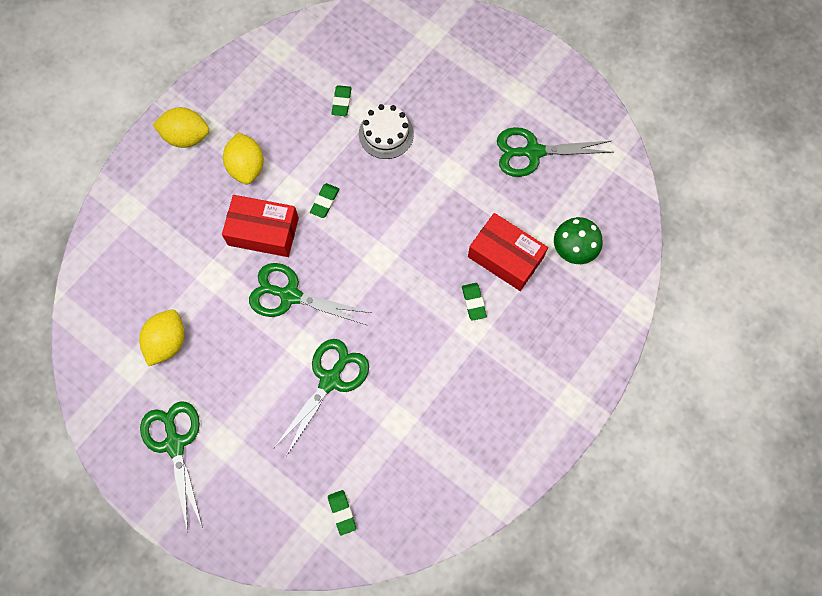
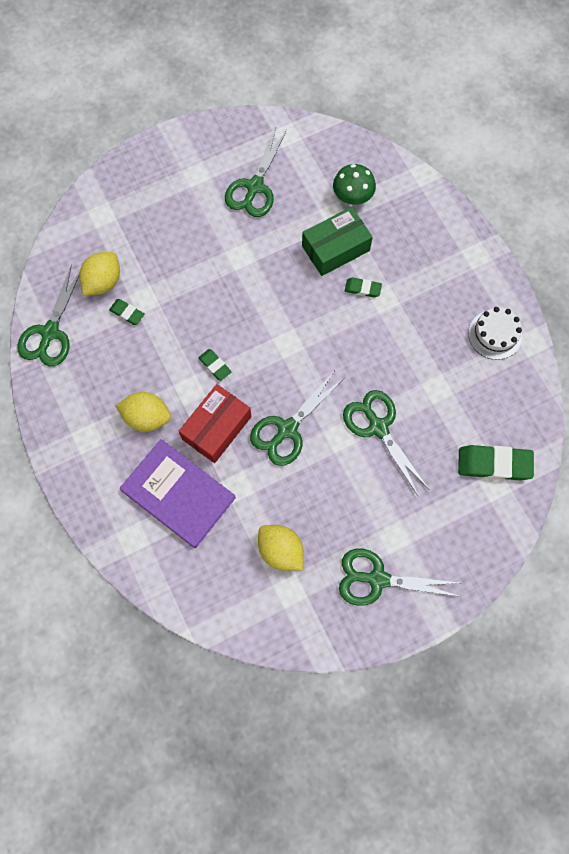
camera: 65 degrees left, 0 degrees up
yellow lemon [153,107,209,148] -> yellow lemon moved to [79,252,120,296]
green eraser [328,490,356,535] -> green eraser [458,445,534,480], size x1.90
white cake [359,104,414,159] -> white cake moved to [468,307,522,360]
red box [468,213,548,291] -> green box [302,207,373,276]
none -> green scissors [17,264,80,366]
none -> purple book [120,439,236,548]

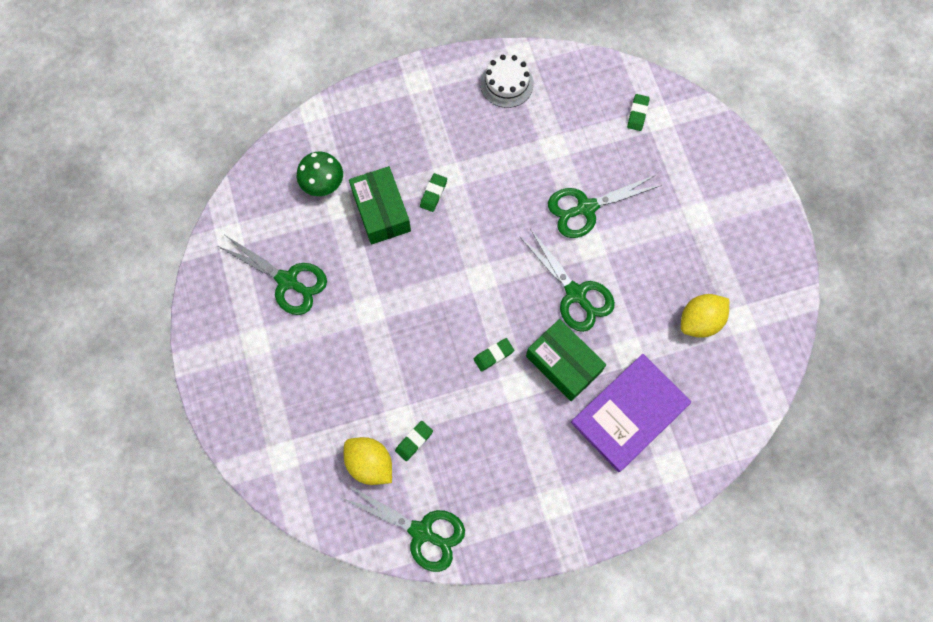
camera: 80 degrees left, 0 degrees up
yellow lemon [116,392,171,432] -> none
red box [179,384,251,463] -> green box [526,319,606,401]
green scissors [339,549,461,606] -> none
green eraser [458,445,534,480] -> green eraser [627,94,650,131], size x0.53

